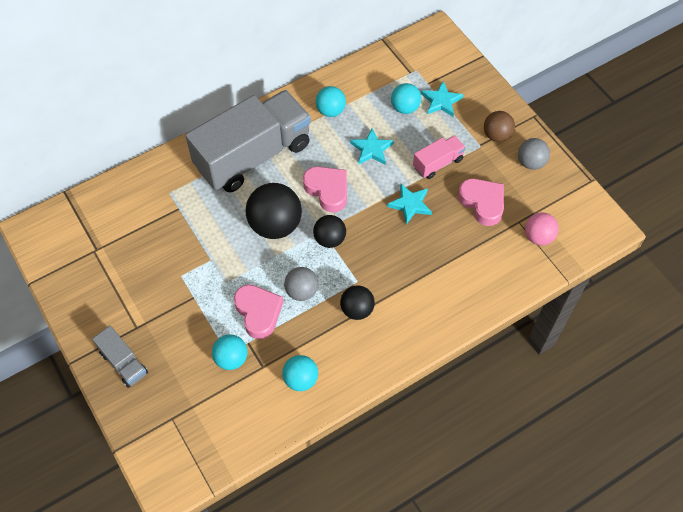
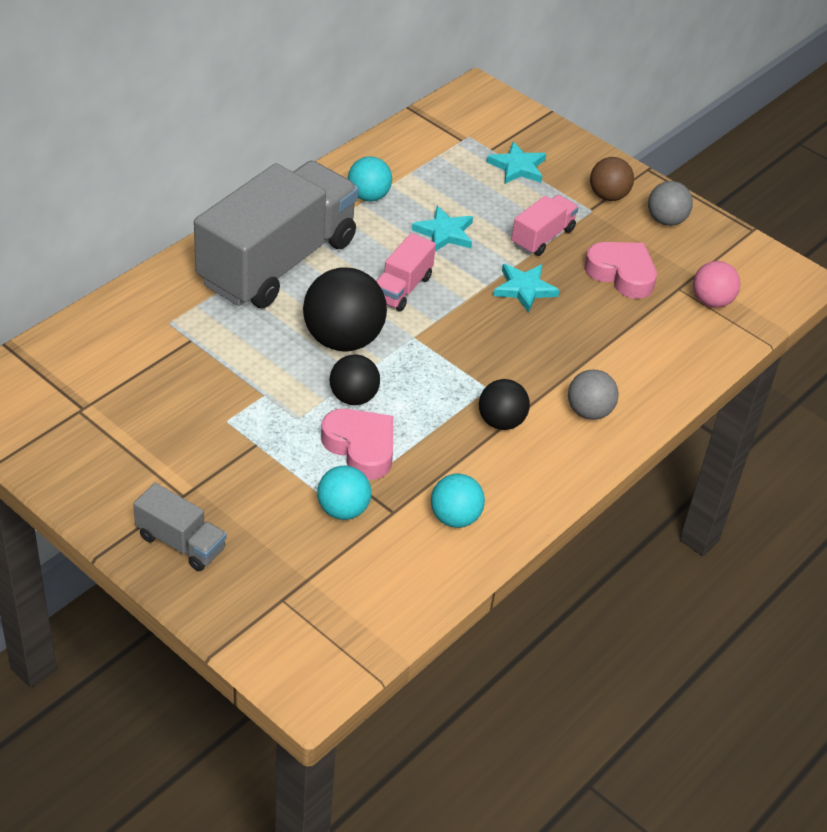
camera: 20 degrees left, 15 degrees down
grey ball [284,267,318,301] -> grey ball moved to [568,369,619,420]
pink heart [303,167,347,213] -> pink truck [376,233,436,312]
black ball [313,215,346,248] -> black ball moved to [330,355,380,405]
turquoise ball [391,83,421,114] -> none

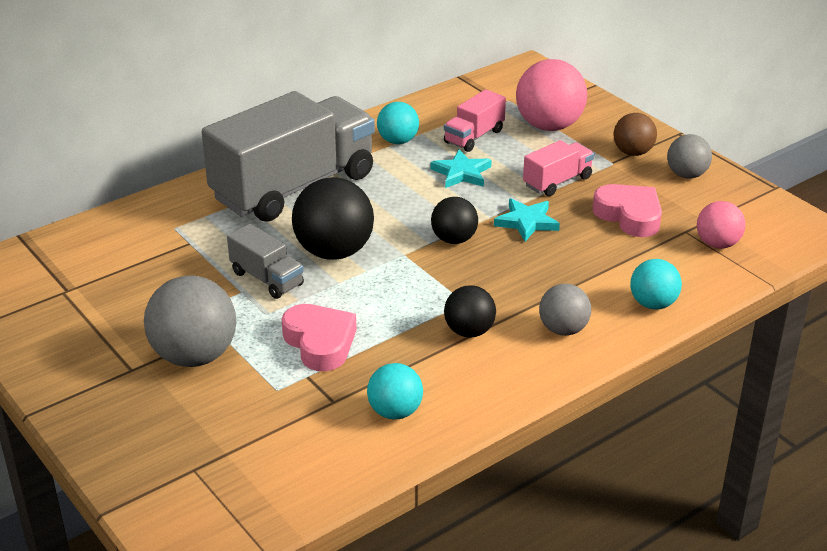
camera: 15 degrees right, 10 degrees down
grey truck [133,483,227,571] -> grey truck moved to [227,224,304,299]
turquoise ball [317,466,371,520] -> turquoise ball moved to [630,259,682,310]
black ball [330,355,380,405] -> black ball moved to [431,197,478,244]
pink truck [376,233,436,312] -> pink truck moved to [444,89,506,152]
turquoise star [487,142,546,184] -> pink ball [516,59,587,131]
none -> grey ball [144,275,236,367]

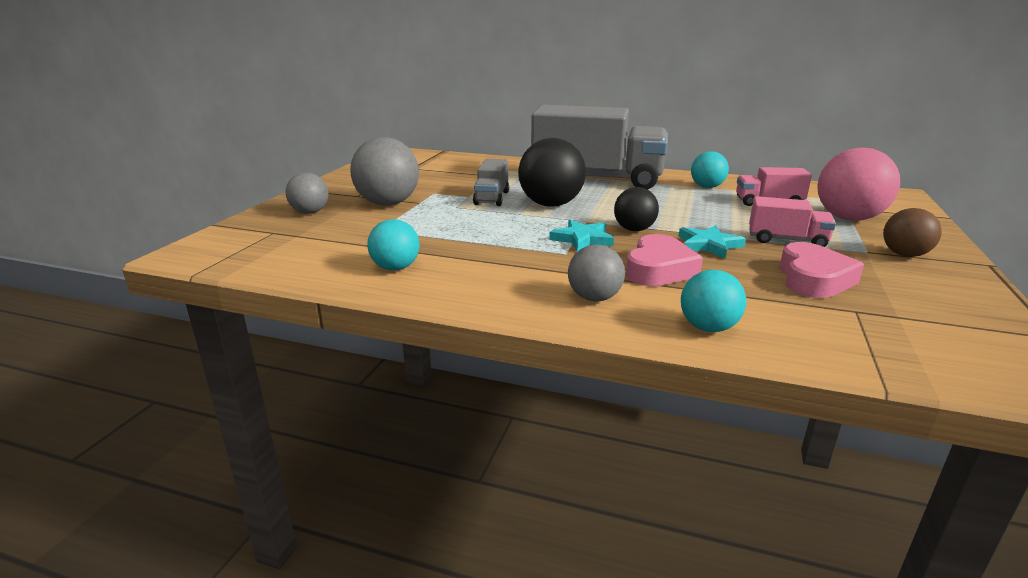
camera: 55 degrees right, 10 degrees down
pink heart [282,304,357,371] -> pink heart moved to [626,234,703,286]
turquoise star [430,150,492,188] -> turquoise star moved to [549,219,614,252]
black ball [444,285,496,337] -> none
grey ball [667,134,712,179] -> grey ball moved to [286,172,329,214]
pink ball [697,201,745,249] -> none

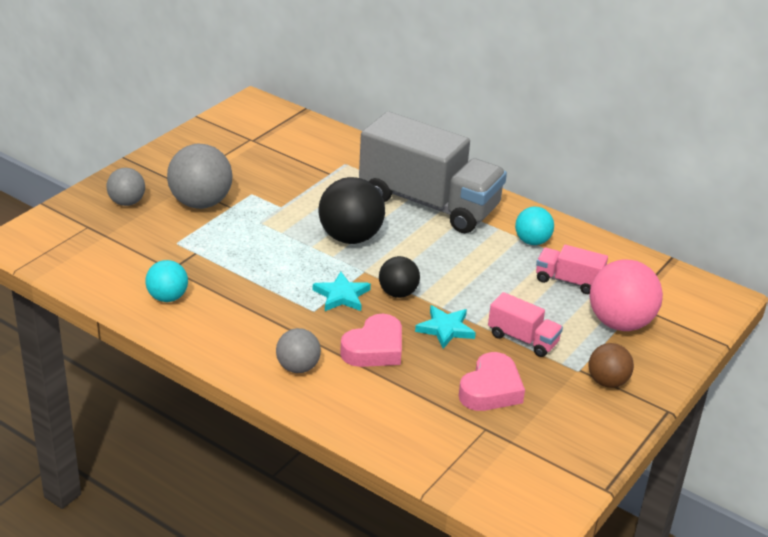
camera: 15 degrees right, 10 degrees up
grey truck [473,159,509,206] -> none
turquoise ball [681,270,746,332] -> none

